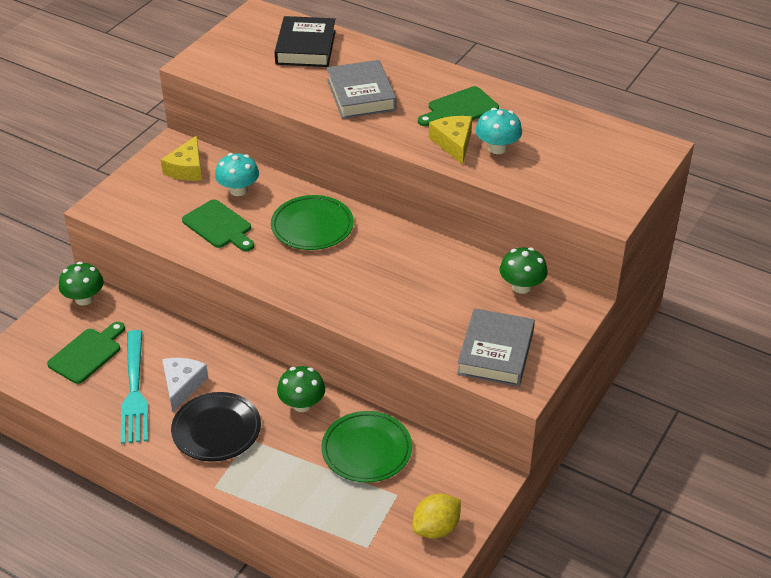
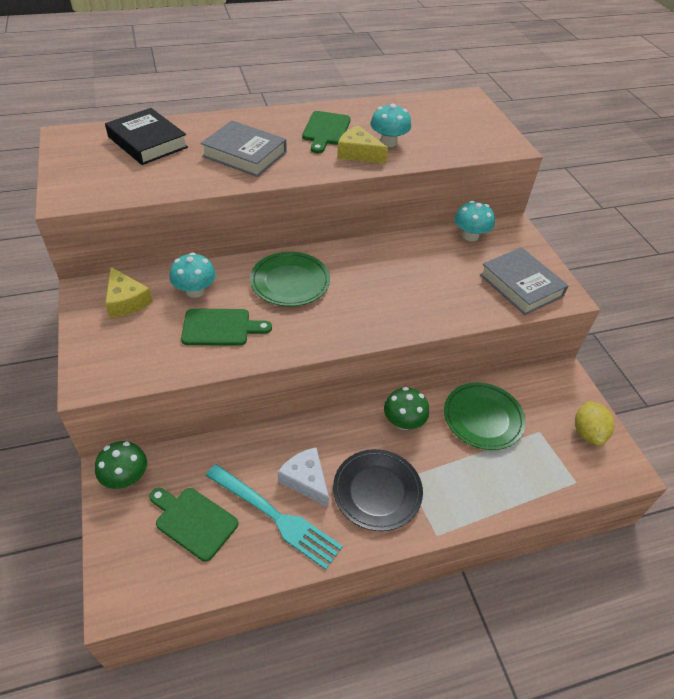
camera: 50 degrees left, 5 degrees up
green cutting board [47,322,125,384] -> green cutting board turned 45 degrees counterclockwise [149,488,238,562]
green mushroom [500,247,548,294] -> turquoise mushroom [455,201,495,242]

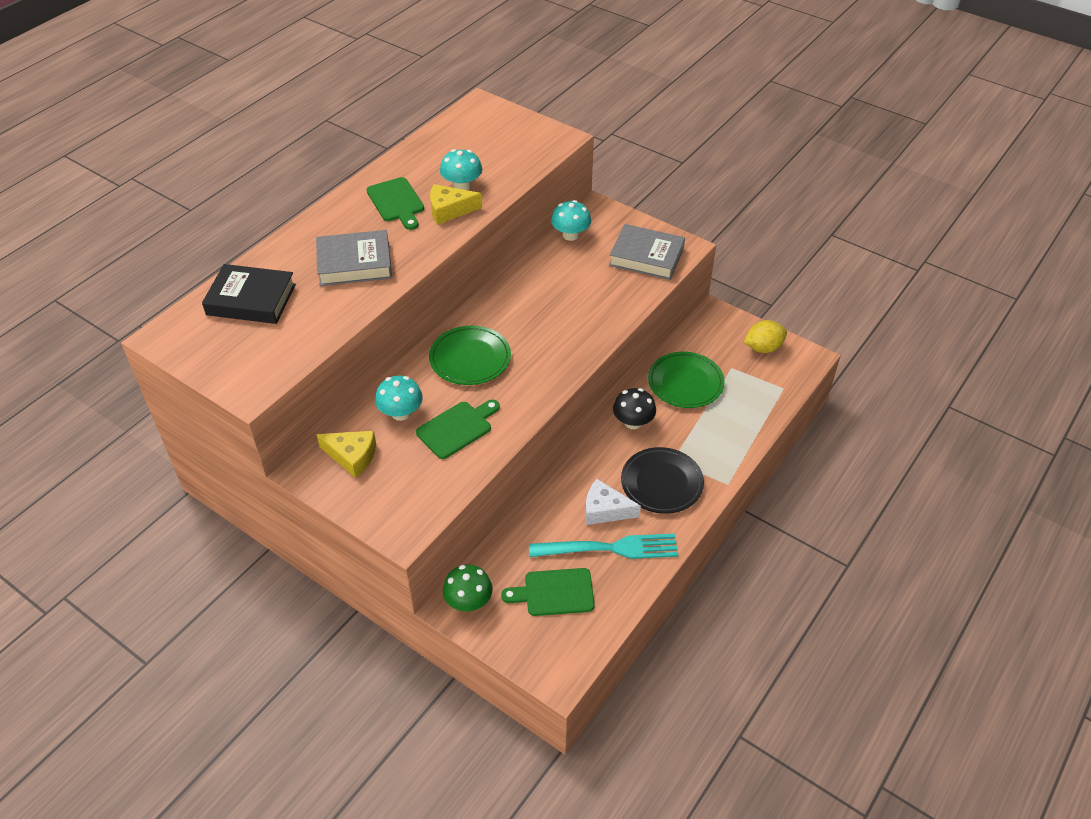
camera: 35 degrees left, 0 degrees up
green mushroom [384,387,429,430] -> black mushroom [613,388,656,429]
yellow lemon [575,401,615,446] -> yellow lemon turned 75 degrees counterclockwise [744,320,787,353]

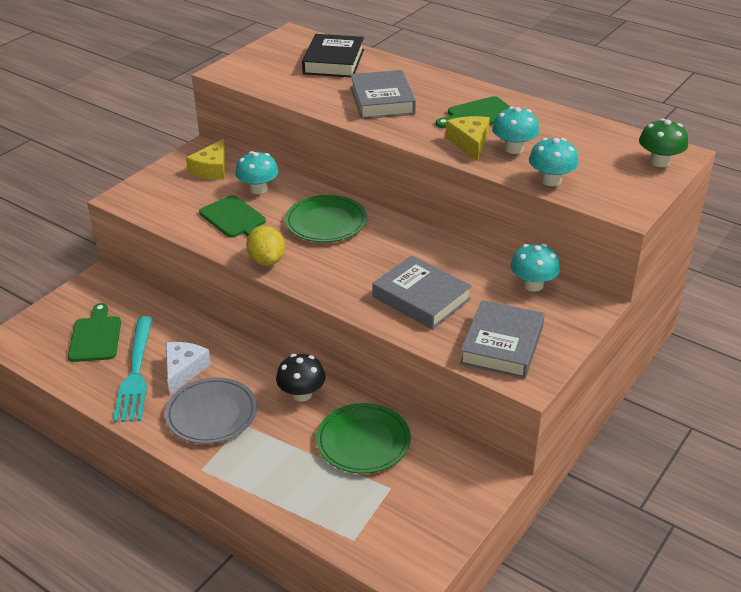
camera: 90 degrees right, 10 degrees down
green mushroom [443,565,493,611] -> green mushroom moved to [639,118,688,167]
black plate [621,447,704,514] -> grey plate [165,377,257,444]
yellow lemon [744,320,787,353] -> yellow lemon moved to [246,225,285,266]
none -> grey book [372,255,472,329]
none -> turquoise mushroom [529,138,579,186]

